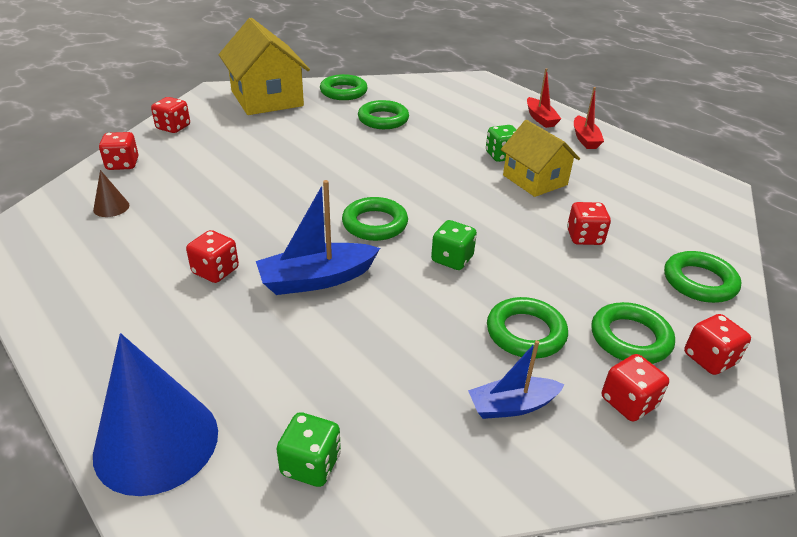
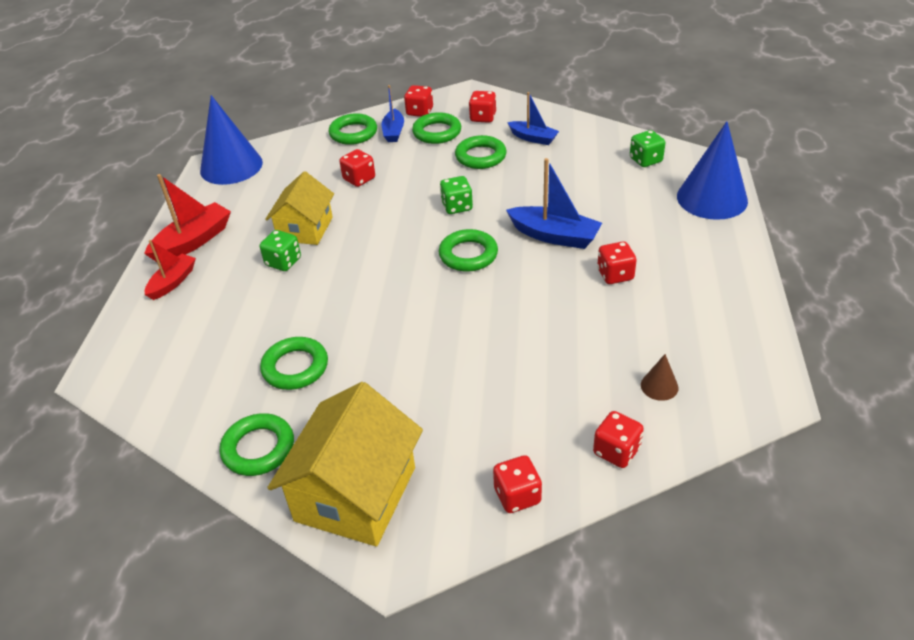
camera: 130 degrees left, 5 degrees up
red boat [574,87,604,149] -> red boat [144,174,231,262], size x1.54
none -> blue cone [200,95,263,185]
none -> blue boat [382,85,404,142]

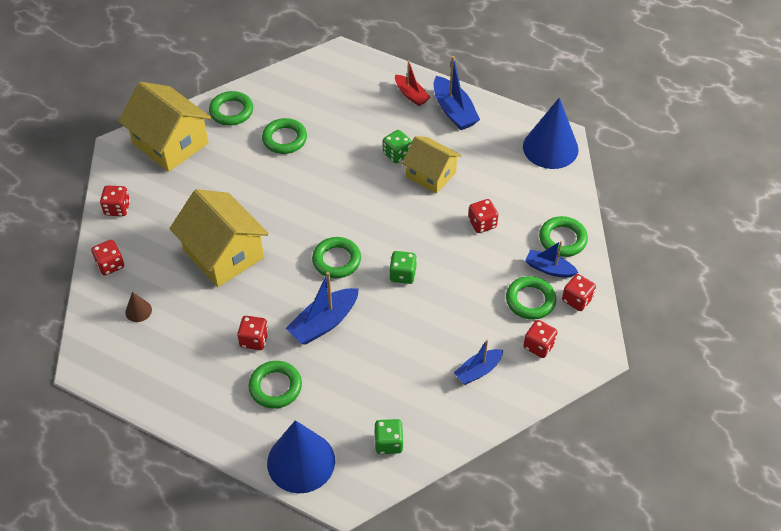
camera: 110 degrees right, 10 degrees up
red boat [144,174,231,262] -> blue boat [434,56,480,130]
green ring [455,135,506,169] -> green ring moved to [249,361,302,409]
none -> yellow house [170,189,269,287]

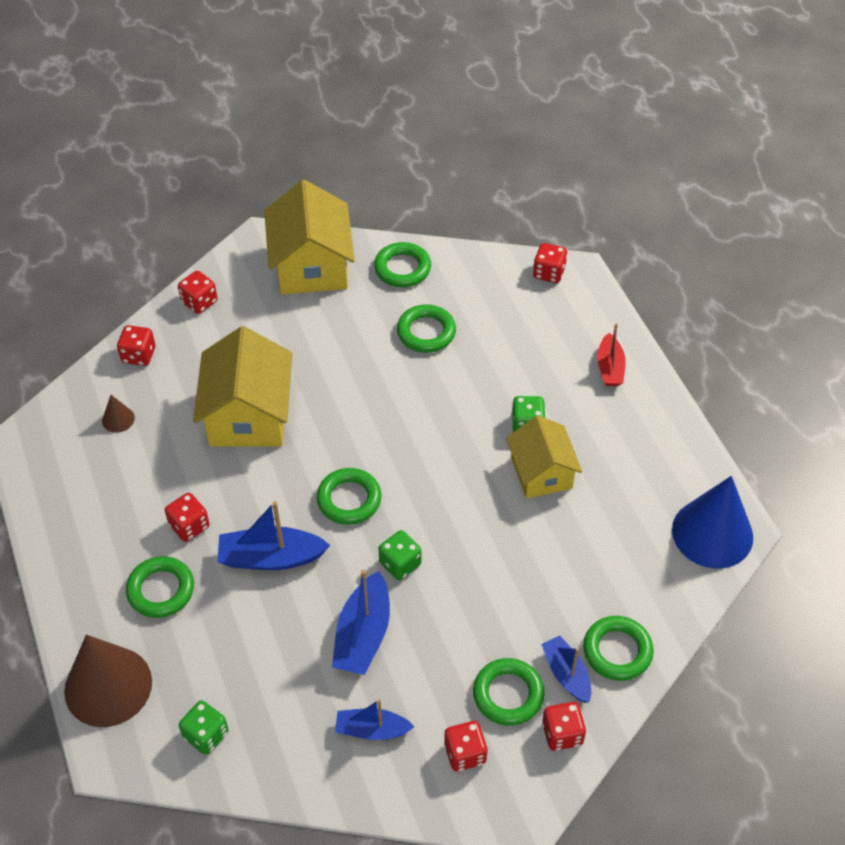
camera: 40 degrees right, 0 degrees up
blue cone [267,420,335,494] -> brown cone [64,635,152,727]
blue boat [434,56,480,130] -> blue boat moved to [332,570,390,675]
red dice [468,199,498,233] -> red dice moved to [533,243,568,283]

